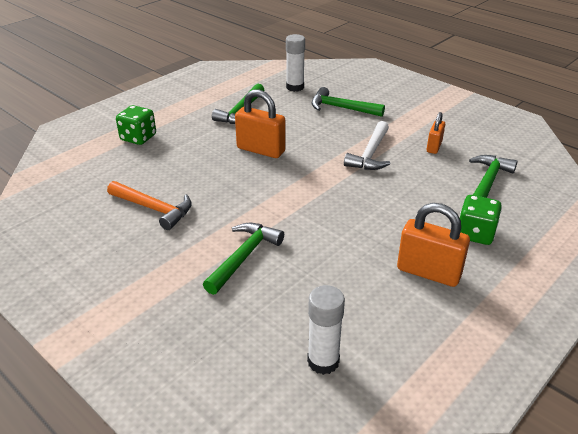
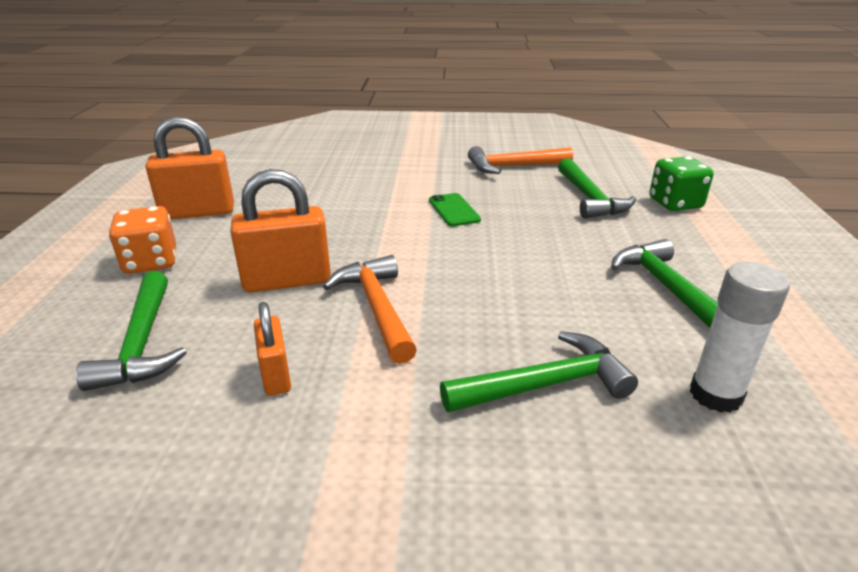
camera: 140 degrees right, 5 degrees down
green hammer [203,223,284,295] -> green hammer moved to [558,158,636,219]
orange padlock [235,89,285,158] -> orange padlock moved to [230,169,331,292]
white glue stick [307,285,345,375] -> none
white hammer [344,121,391,170] -> orange hammer [323,255,417,364]
green dice [460,195,502,245] -> orange dice [109,206,176,274]
none -> green phone [429,193,481,226]

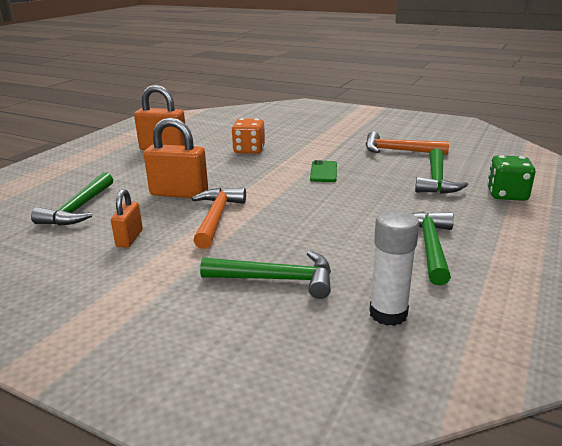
camera: 25 degrees right, 5 degrees down
orange dice [109,206,176,274] -> orange dice moved to [232,118,265,154]

